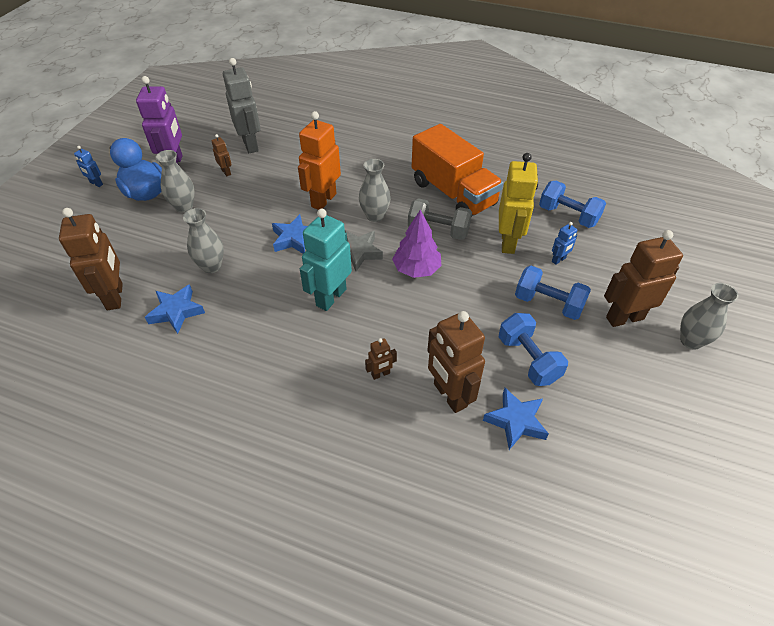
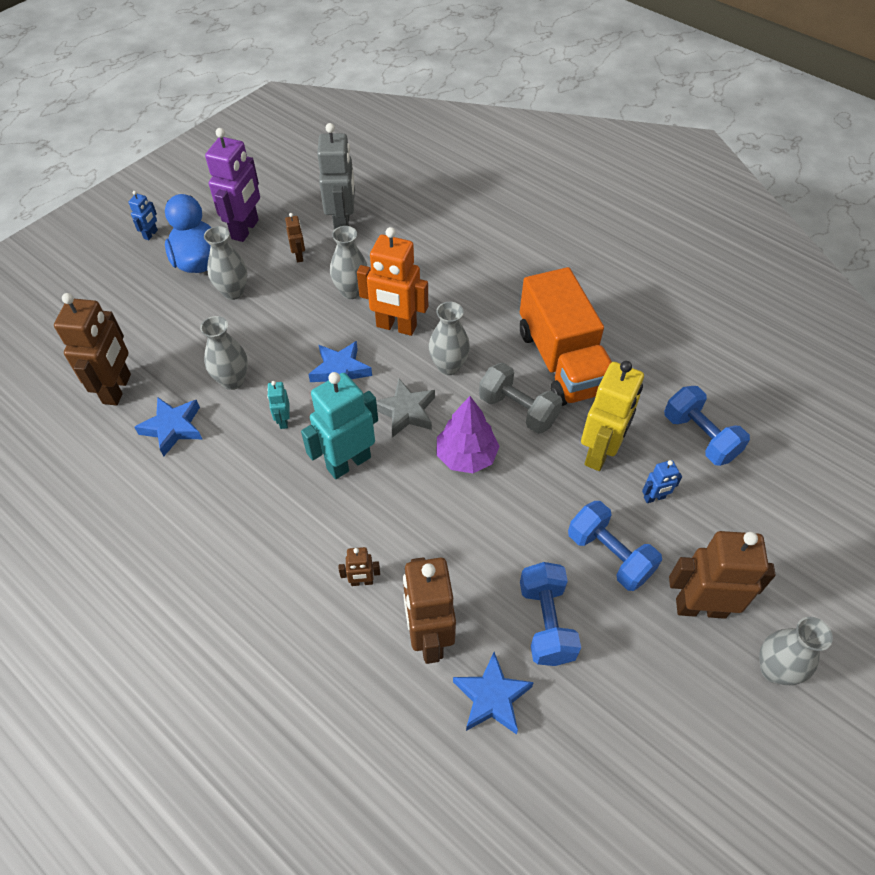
camera: 20 degrees right, 5 degrees up
blue robot [74,146,103,187] -> blue robot turned 120 degrees counterclockwise [128,191,158,240]
orange robot [298,111,341,210] -> orange robot turned 120 degrees counterclockwise [357,227,428,336]
none -> turquoise robot [267,381,290,429]
none -> grey vase [330,226,367,299]

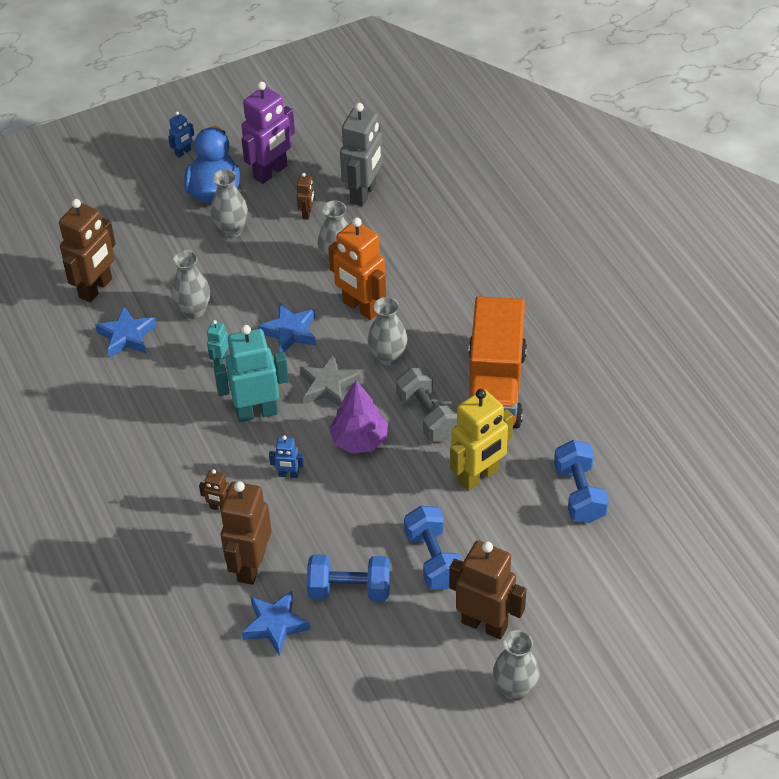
camera: 25 degrees right, 5 degrees down
blue dumbbell [520,562,581,666] -> blue dumbbell turned 75 degrees clockwise [307,554,390,601]
blue robot [642,460,682,503] -> blue robot moved to [269,435,304,478]

